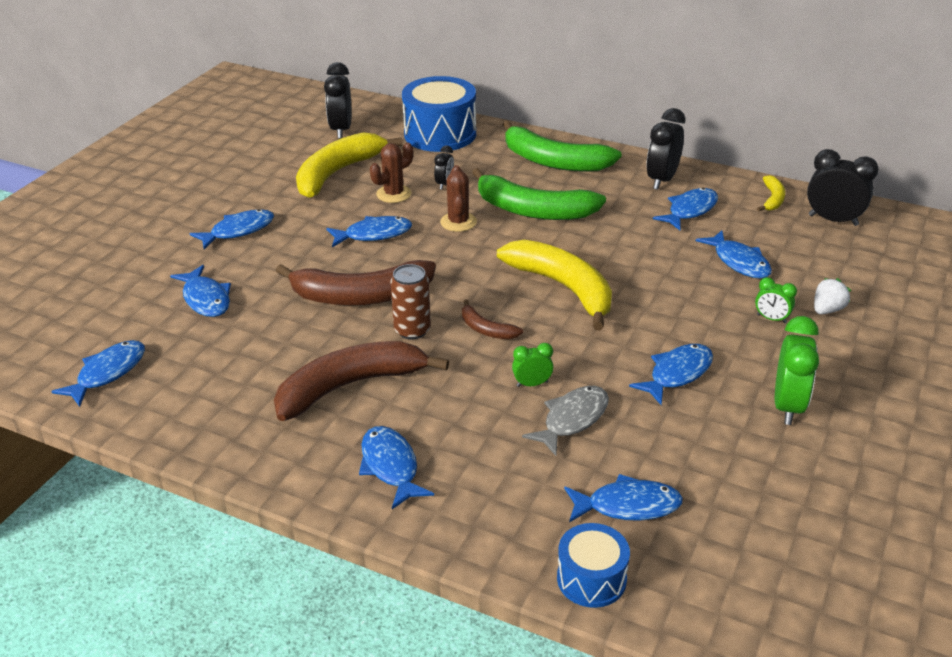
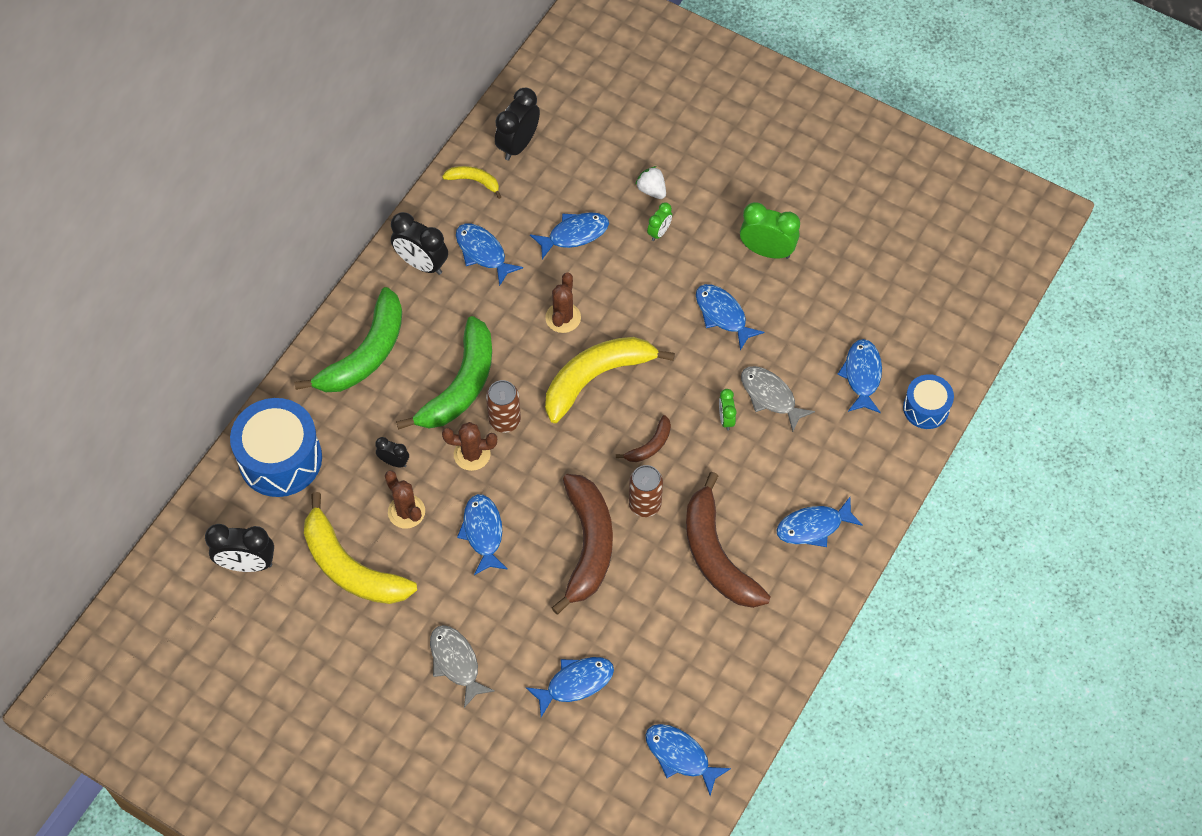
camera: 85 degrees left, 25 degrees up
blue fish [190,209,274,250] -> grey fish [430,625,494,708]
none -> brown can [486,380,521,433]
none -> brown cactus [545,272,581,333]

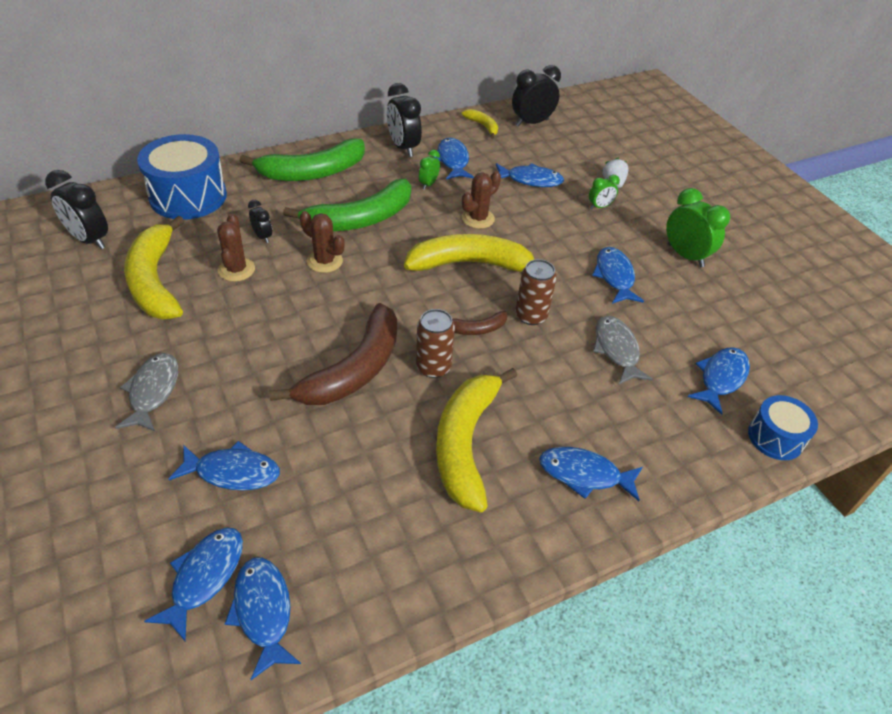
camera: 30 degrees right, 15 degrees down
blue fish [457,494,508,575] -> blue fish moved to [144,527,243,641]
brown can [486,380,521,433] -> brown can moved to [515,259,557,325]
brown banana [686,472,771,608] -> yellow banana [436,368,517,512]
green clock [719,389,737,430] -> green clock moved to [419,150,440,190]

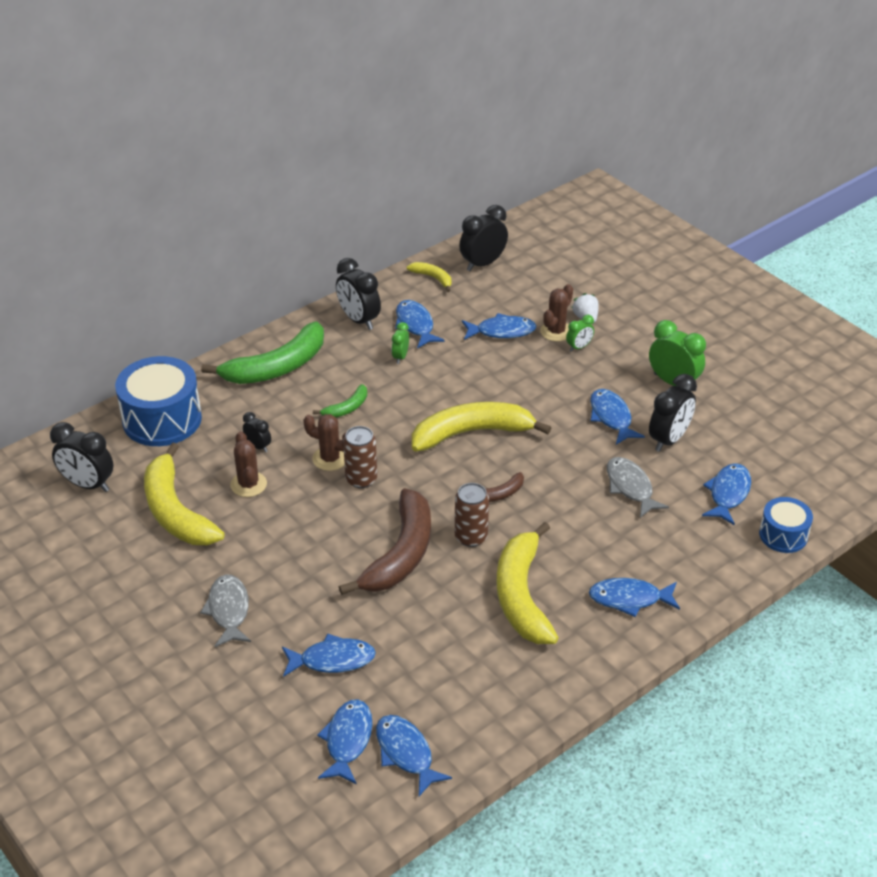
camera: 10 degrees left, 5 degrees down
green banana [283,179,411,231] -> green banana [313,384,367,417], size x0.47
brown cactus [462,171,501,229] -> brown cactus moved to [540,284,573,342]
brown can [515,259,557,325] -> brown can moved to [343,426,377,488]
none -> black clock [649,374,697,452]

